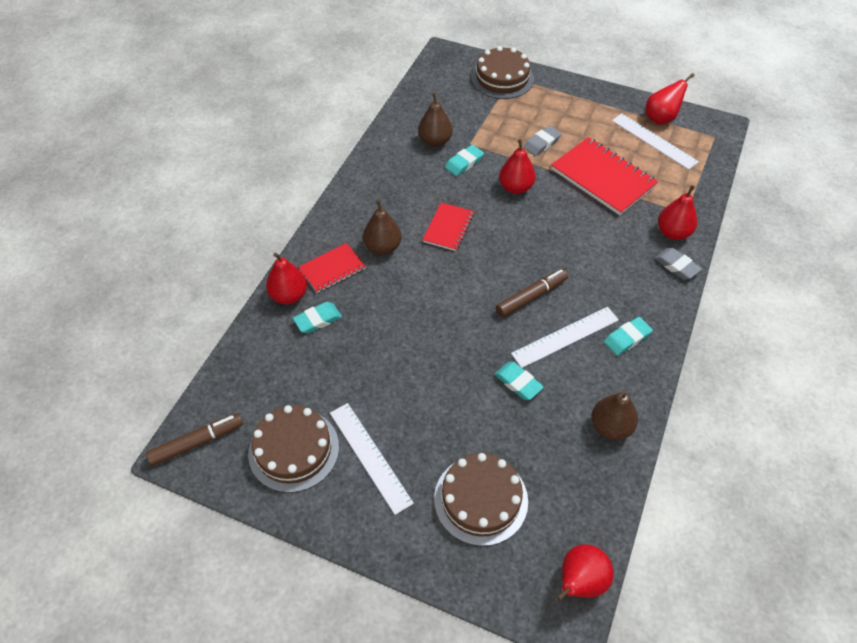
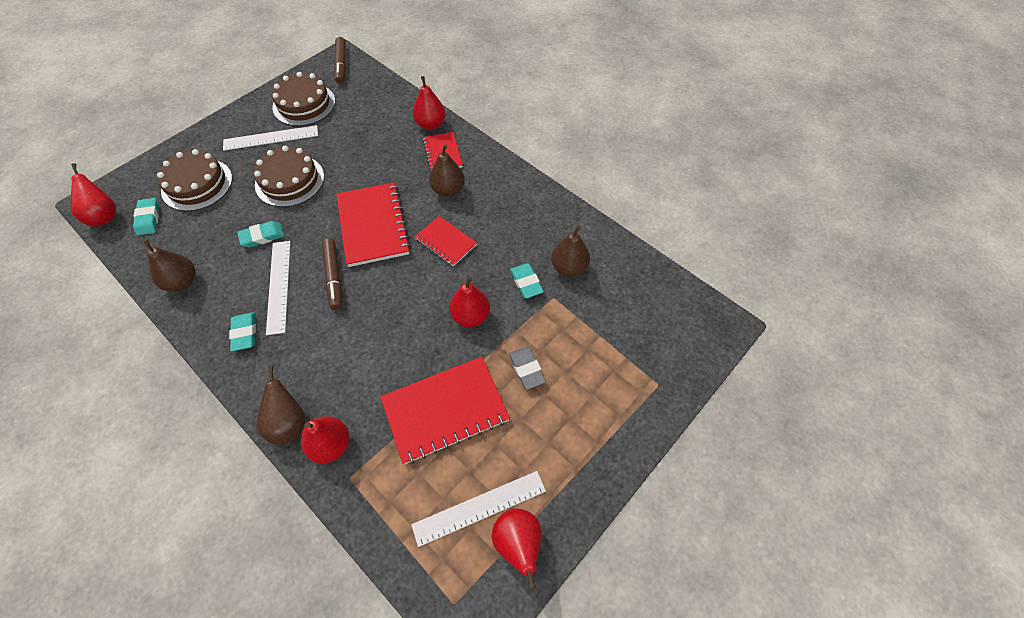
camera: 110 degrees right, 5 degrees up
turquoise eraser [293,302,342,334] -> turquoise eraser moved to [133,198,159,235]
brown cake [471,46,534,99] -> brown cake moved to [254,146,324,207]
grey eraser [655,248,702,280] -> brown pear [256,365,306,445]
none -> red notebook [336,182,411,267]

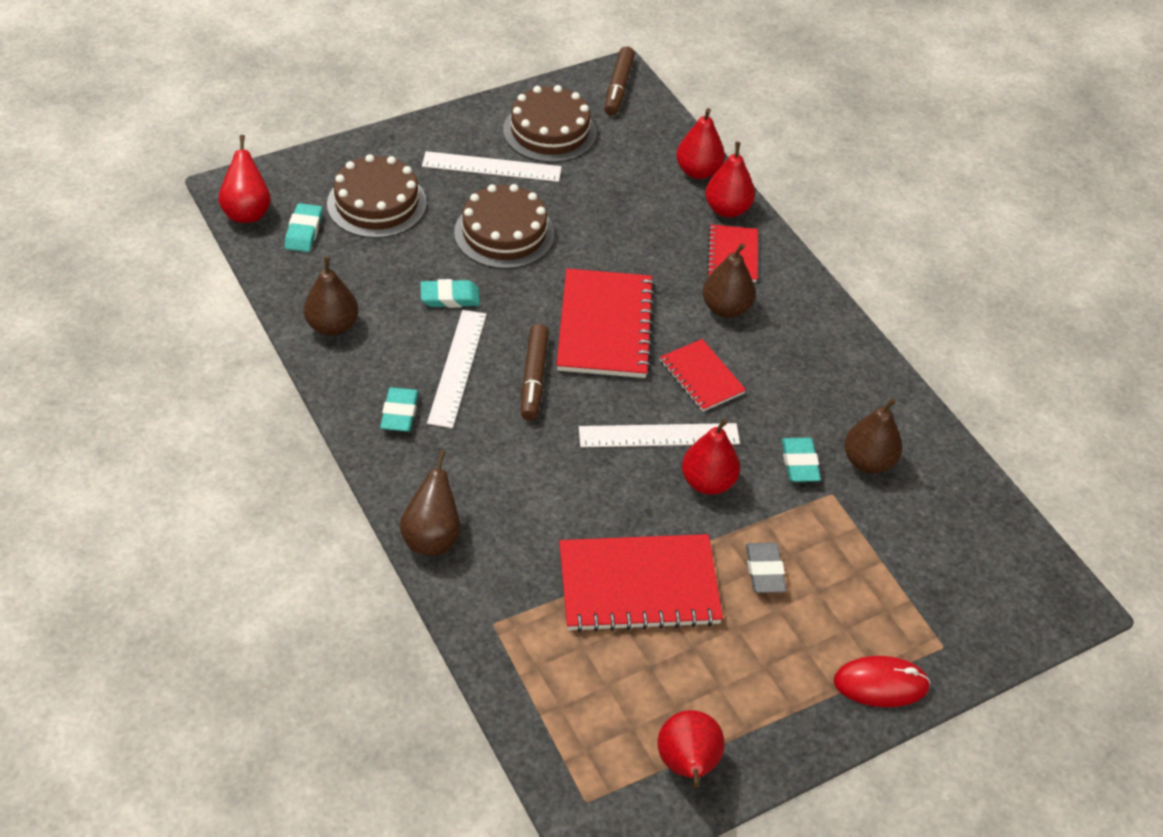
camera: 15 degrees right, 10 degrees down
red pear [301,416,349,463] -> red pear moved to [676,108,725,179]
white ruler [411,471,546,547] -> white ruler moved to [579,423,740,448]
none -> red mouse [834,656,931,707]

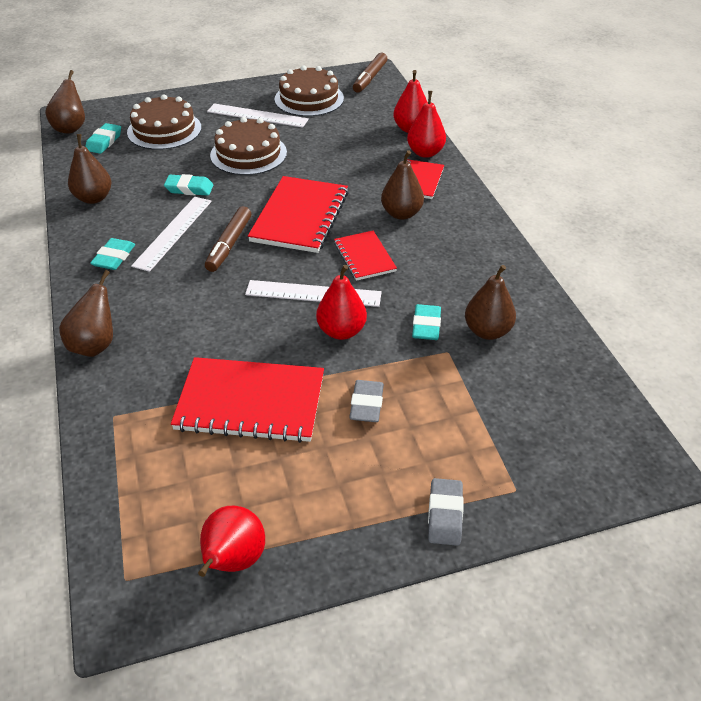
camera: 15 degrees right, 5 degrees down
red pear [219,135,271,223] -> brown pear [45,70,85,134]
red mouse [834,656,931,707] -> grey eraser [428,478,464,546]

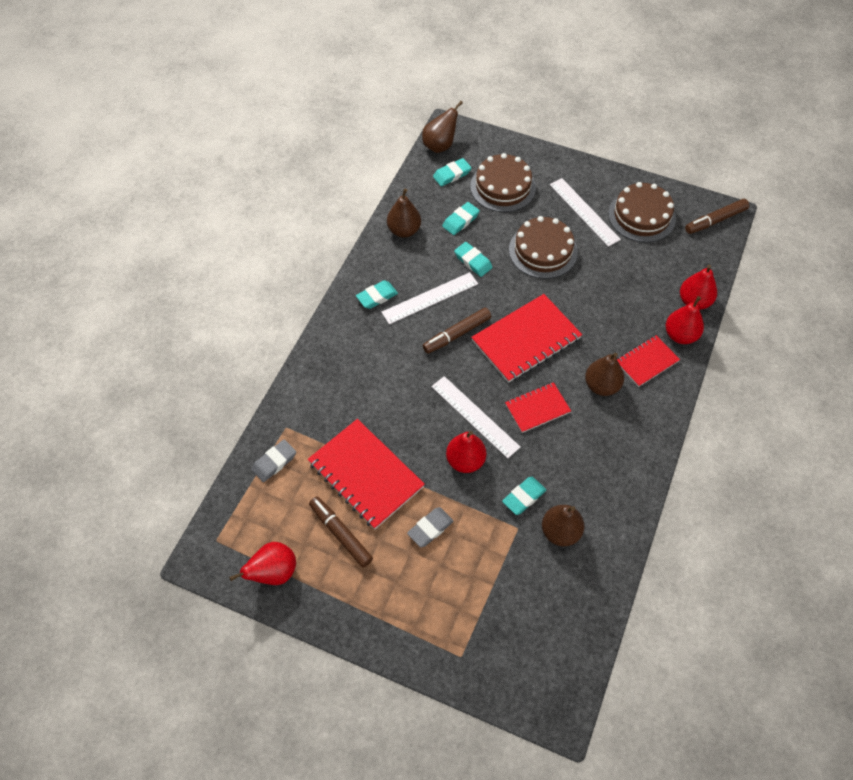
camera: 40 degrees right, 15 degrees up
brown pear [59,270,113,357] -> none
red notebook [334,231,397,281] -> red notebook turned 45 degrees clockwise [505,382,571,433]
grey eraser [428,478,464,546] -> grey eraser moved to [251,439,296,482]
none -> brown marker [309,496,373,567]
none -> turquoise eraser [442,202,480,235]

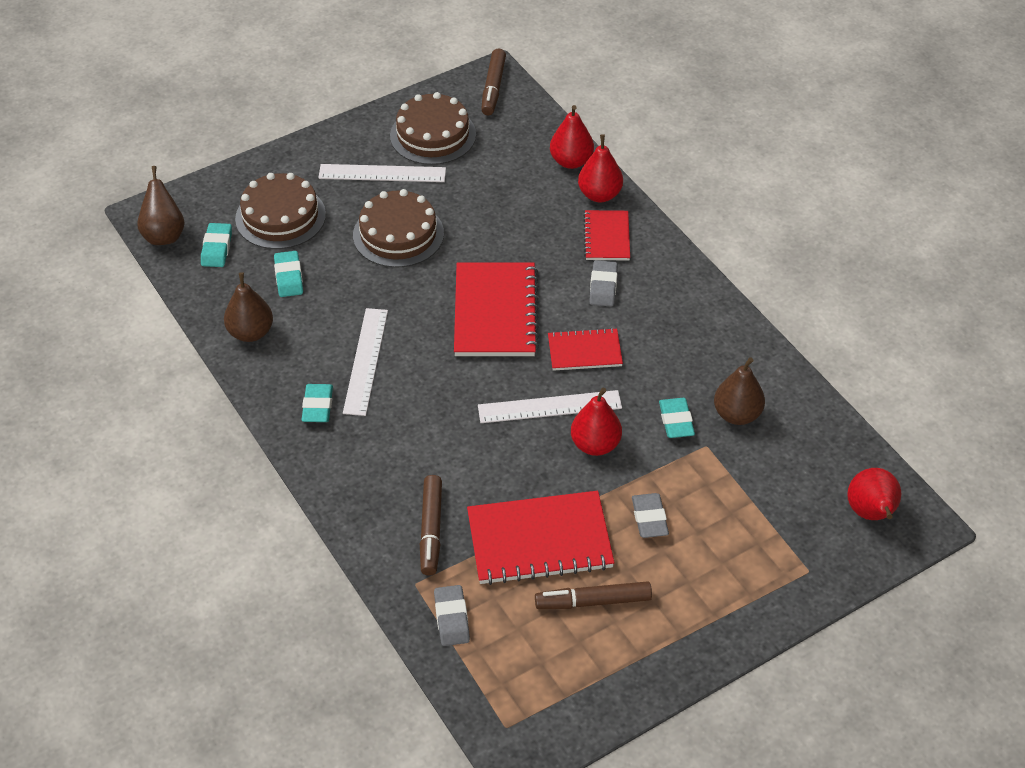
camera: 55 degrees left, 10 degrees down
red pear [229,542,296,585] -> red pear moved to [847,468,901,520]
brown marker [423,308,491,354] -> brown marker moved to [420,475,442,576]
turquoise eraser [454,242,493,277] -> none
red notebook [505,382,571,433] -> red notebook turned 75 degrees clockwise [548,328,623,371]
brown pear [585,353,624,396] -> grey eraser [589,260,618,307]

